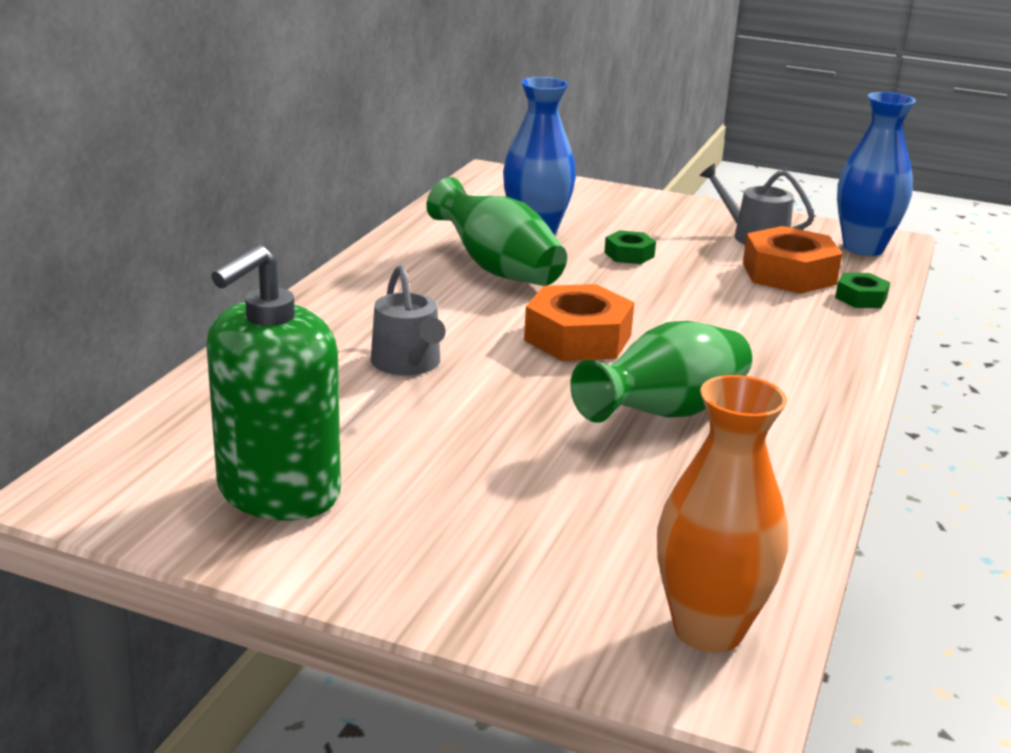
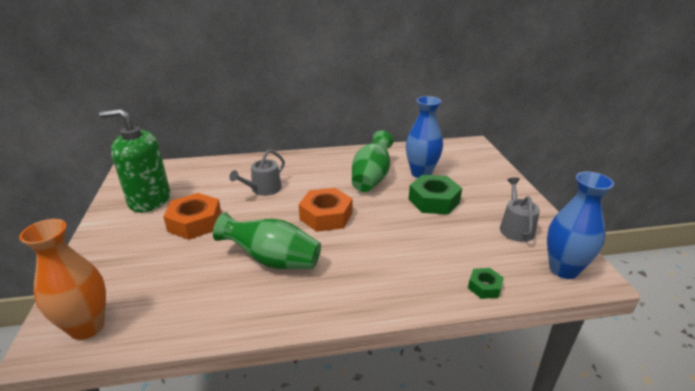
camera: 60 degrees right, 5 degrees up
green nut [604,230,656,264] -> green nut [408,175,462,215], size x1.89
orange nut [743,226,842,294] -> orange nut moved to [163,193,222,240]

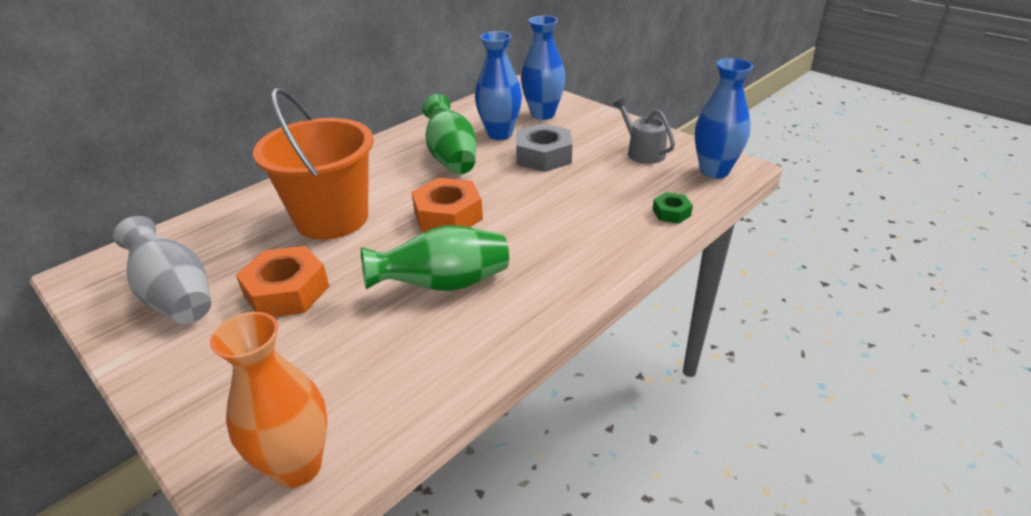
camera: 35 degrees left, 5 degrees up
green soap dispenser [99,109,170,213] -> grey vase [113,216,211,324]
grey watering can [229,149,285,196] -> orange bucket [253,88,374,240]
green nut [408,175,462,215] -> grey nut [516,123,572,172]
none -> blue vase [521,16,566,120]

